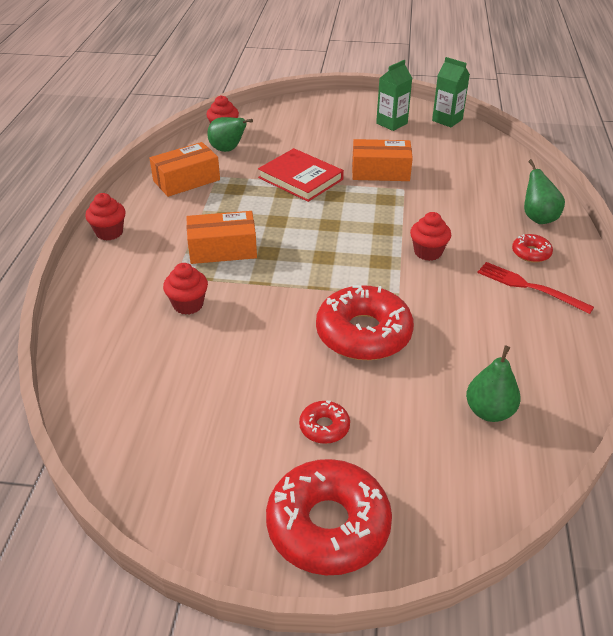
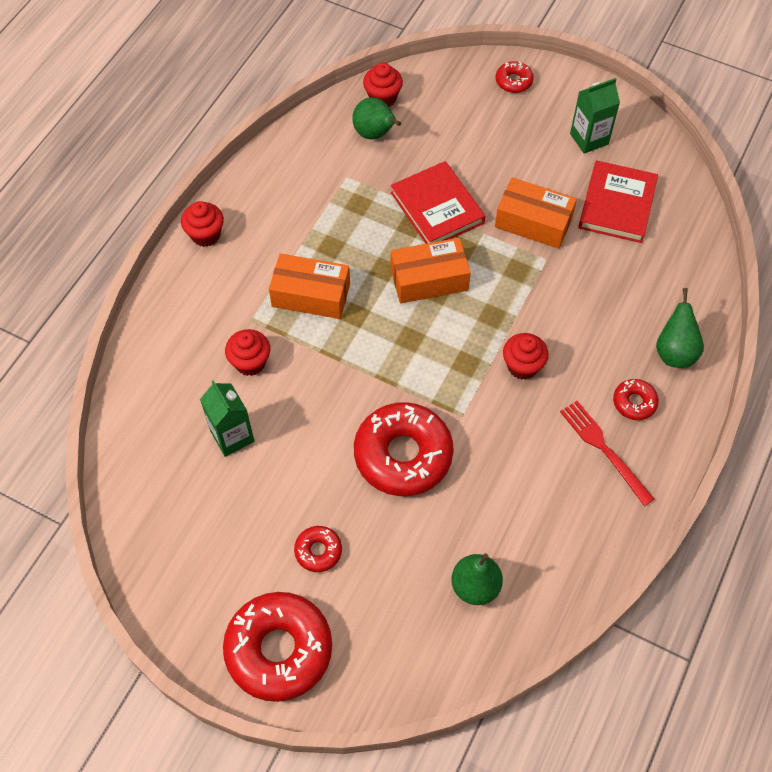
camera: 20 degrees right, 20 degrees up
orange box [150,142,220,197] -> orange box moved to [391,238,471,303]
green carton [432,57,470,127] -> green carton moved to [200,380,254,457]
none -> red donut [496,61,534,93]
none -> red book [578,160,658,243]

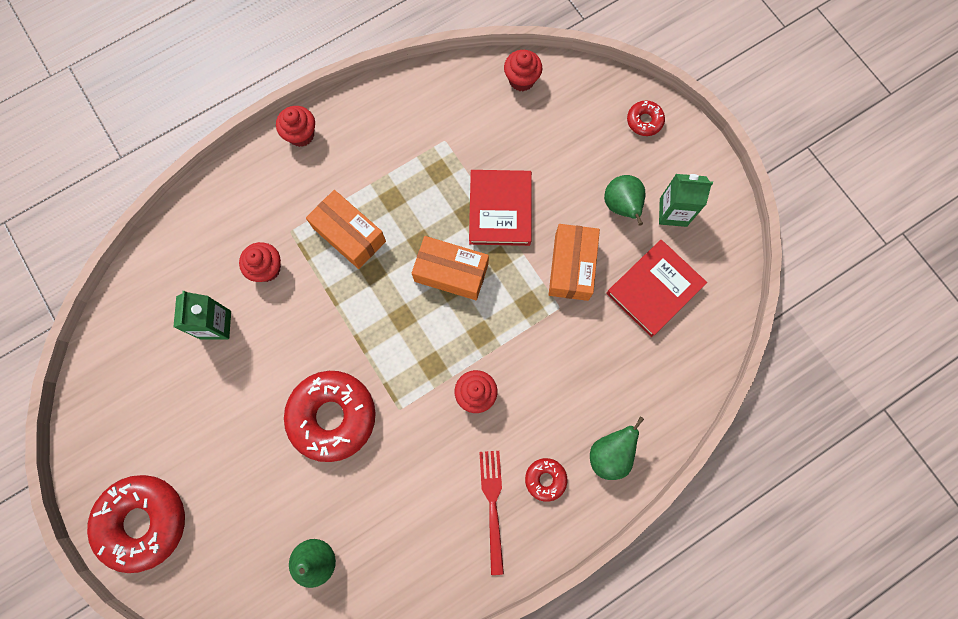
camera: 30 degrees right, 15 degrees up
red donut [294,526,342,572] -> none
green pear [352,97,401,139] -> green pear moved to [604,175,646,226]
orange box [495,177,577,249] -> orange box turned 45 degrees clockwise [549,224,600,301]

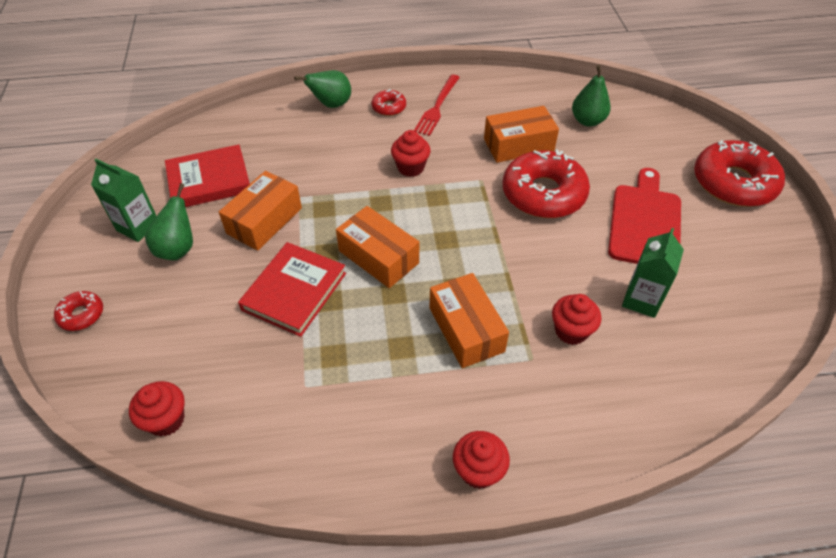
camera: 155 degrees left, 25 degrees down
none -> orange box [484,106,559,163]
none -> red cutting board [608,168,681,264]

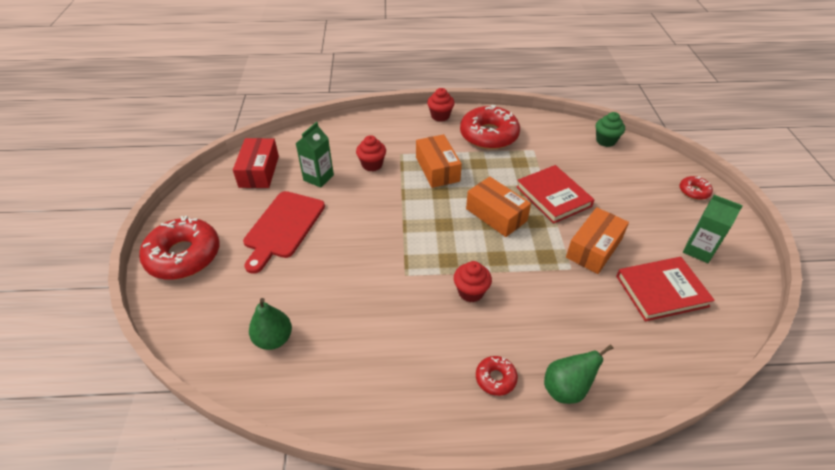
camera: 175 degrees left, 5 degrees down
red cupcake [129,381,185,437] -> green cupcake [596,112,625,147]
green pear [145,183,193,260] -> none
red book [238,242,346,337] -> red book turned 60 degrees counterclockwise [516,165,595,224]
red fork [414,74,460,136] -> none
orange box [484,106,559,163] -> none
red donut [502,150,590,218] -> red donut moved to [460,105,520,150]
none -> red box [233,138,279,188]

